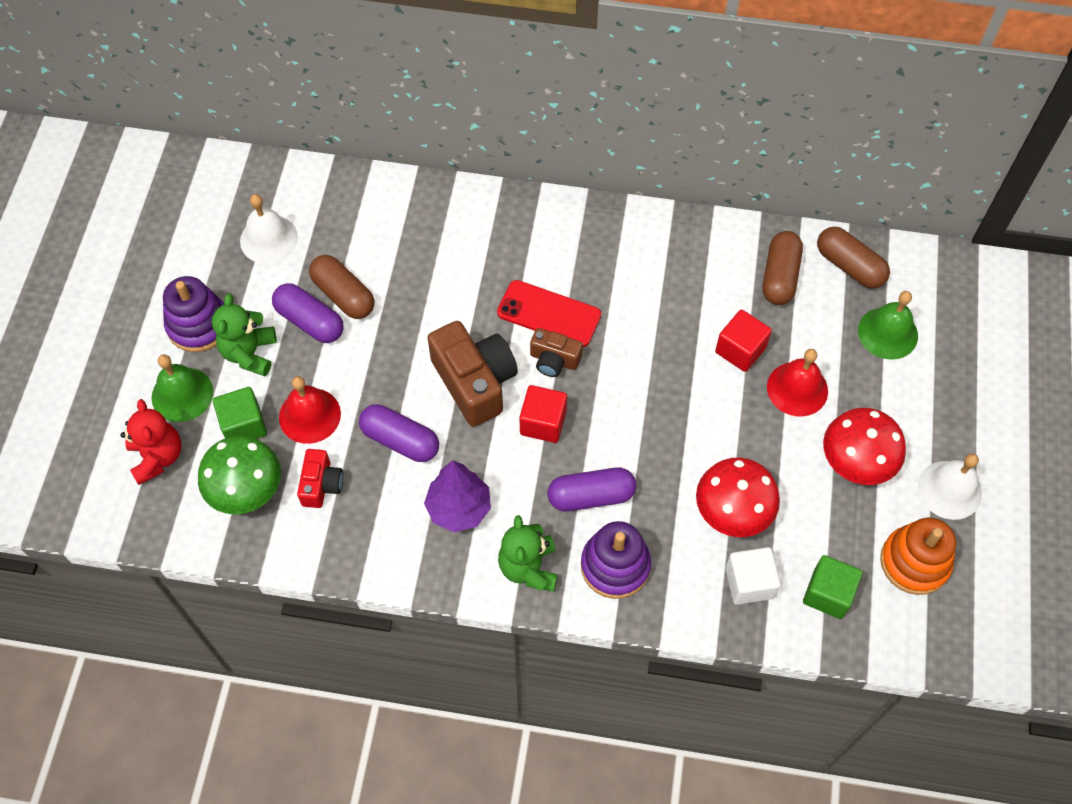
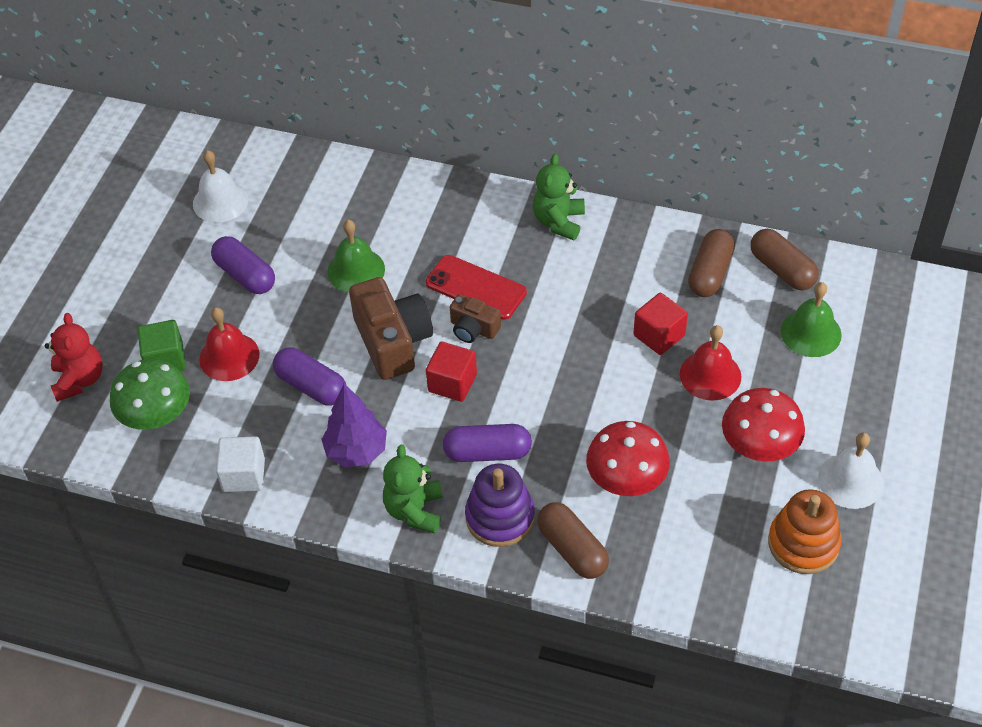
camera: 10 degrees right, 10 degrees down
green bell [152,354,213,422] -> green bell moved to [327,220,385,293]
purple stacking toy [163,276,225,352] -> none
green teddy bear [212,294,277,376] -> green teddy bear moved to [533,154,585,240]
red camera [297,449,343,508] -> none
brown capsule [309,255,374,319] -> brown capsule moved to [537,502,609,579]
white cube [725,547,780,605] -> white cube moved to [216,436,265,492]
green cube [803,555,863,619] -> none

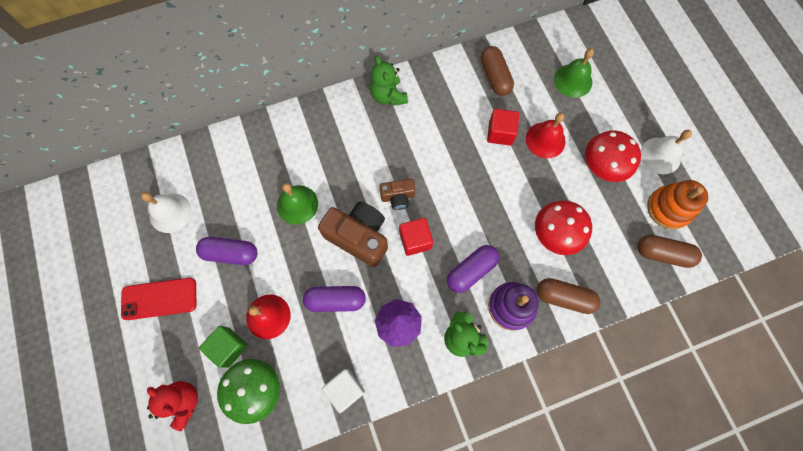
camera: 40 degrees left, 20 degrees up
red phone [425,255,527,320] -> red phone moved to [121,278,196,320]
brown capsule [750,229,819,290] -> brown capsule moved to [637,235,702,268]

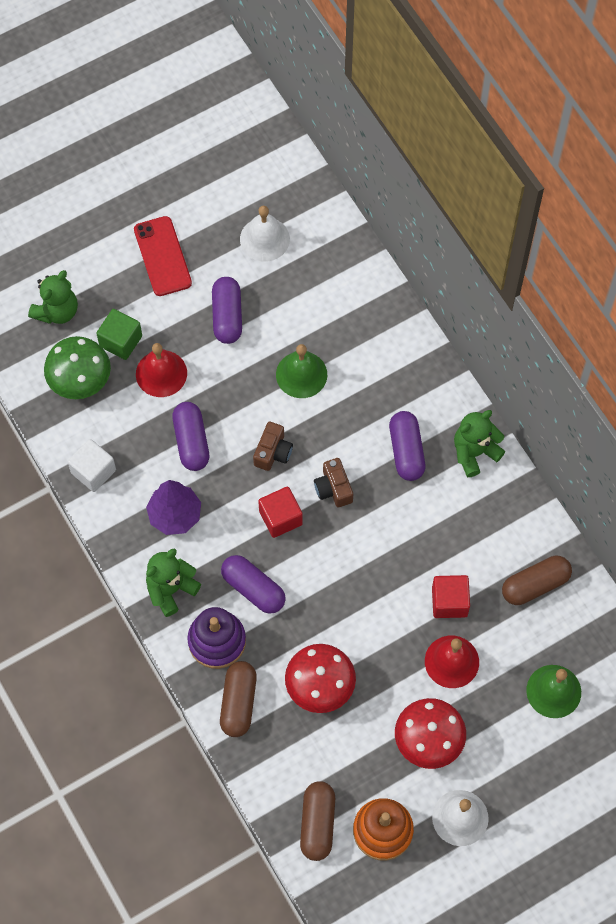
camera: 80 degrees right, 5 degrees down
red teddy bear [147,381,198,431] -> green teddy bear [28,270,78,324]
brown camera [318,201,388,267] -> brown camera [253,422,293,471], size x0.55
none -> purple capsule [389,411,426,481]

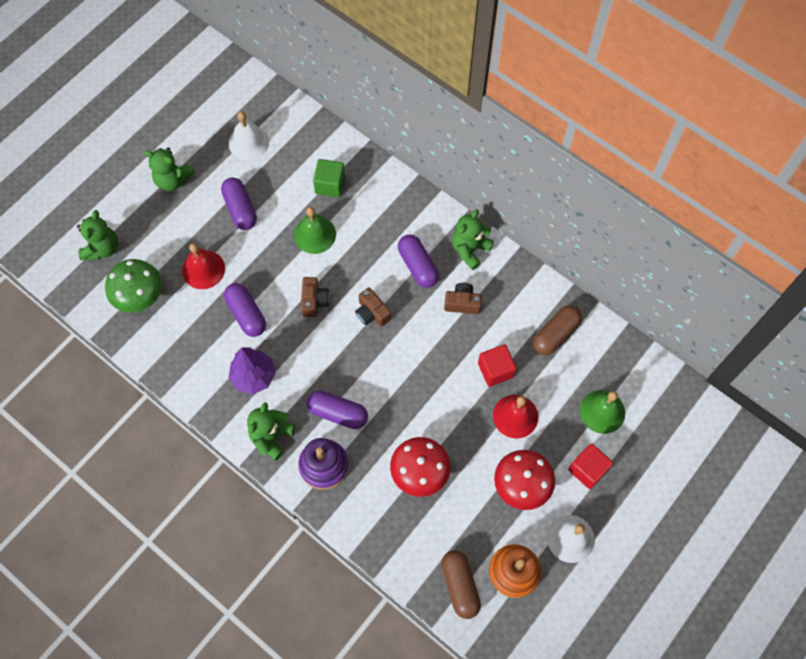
camera: 20 degrees left, 0 degrees up
white cube [67,439,116,492] -> none
green cube [96,309,142,360] -> green cube moved to [313,159,345,197]
red phone [134,216,192,296] -> green teddy bear [144,148,195,191]
brown capsule [220,661,257,737] -> none
red cube [258,486,303,538] -> red cube moved to [568,443,613,489]
none -> brown camera [444,283,482,314]

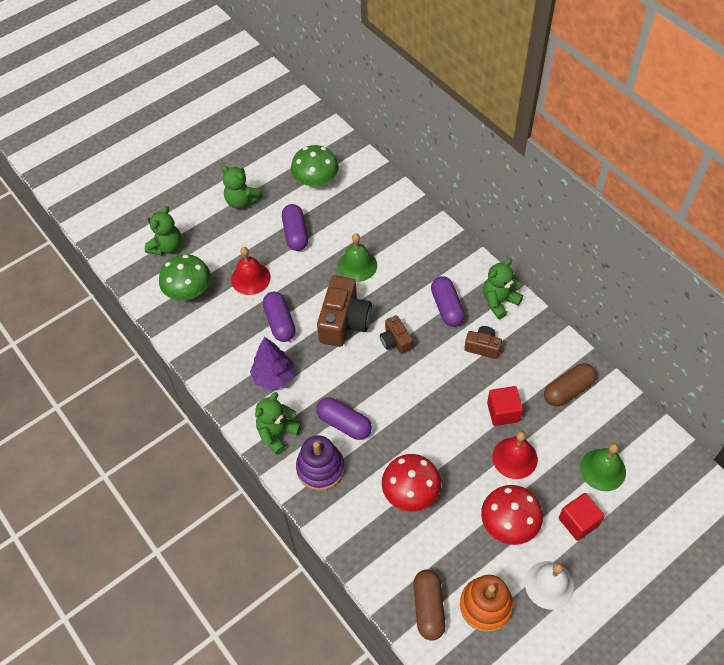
camera: 15 degrees right, 10 degrees down
white bell [229,112,269,160] -> green mushroom [291,145,339,188]
brown camera [301,277,330,317] -> brown camera [317,275,372,347], size x1.83
green cube [313,159,345,197] -> none

